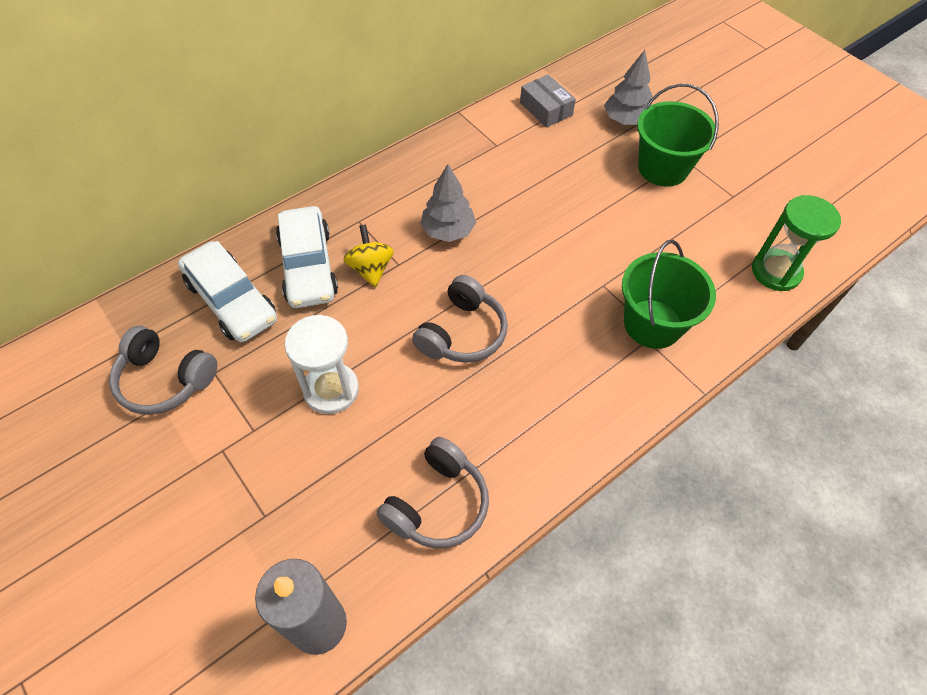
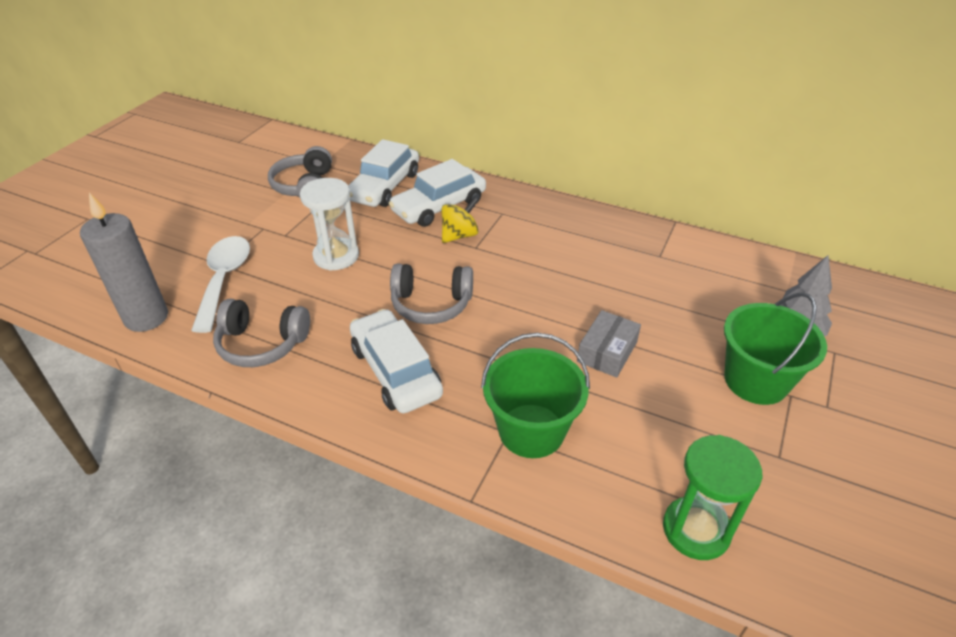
camera: 65 degrees right, 15 degrees down
grey tree [420,164,476,242] -> none
grey box [520,74,576,128] -> grey box moved to [577,310,641,378]
none -> white spoon [191,236,250,333]
none -> white car [350,309,443,413]

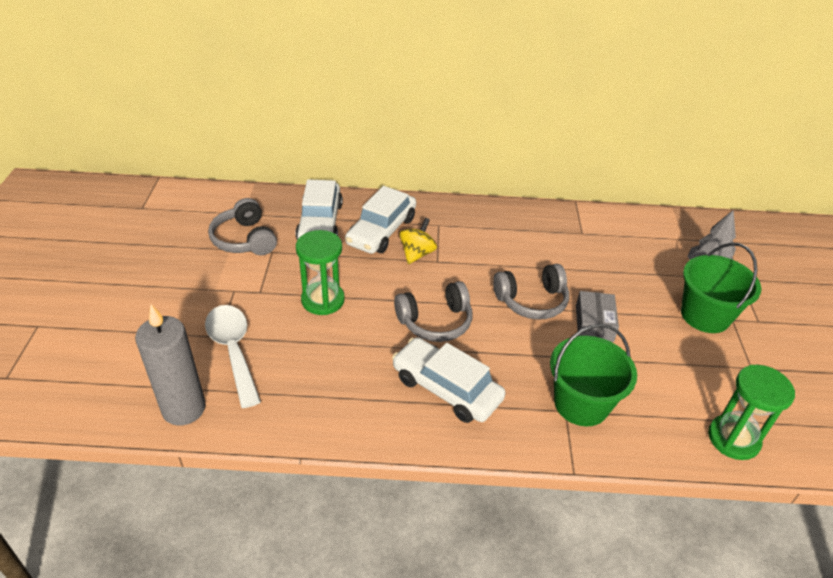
camera: 25 degrees left, 0 degrees up
grey headphones [213,299,310,367] -> grey headphones moved to [493,264,569,320]
white hourglass [300,178,359,271] -> green hourglass [296,230,345,315]

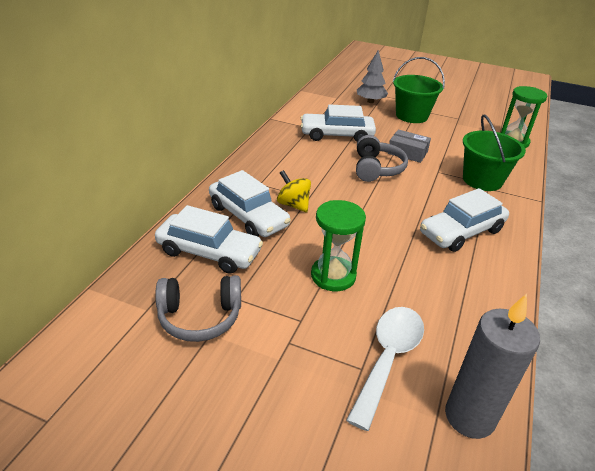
camera: 70 degrees left, 5 degrees down
white spoon [205,305,261,408] -> white spoon turned 120 degrees clockwise [346,307,424,431]
grey headphones [394,281,472,342] -> none
none -> white car [301,104,376,142]

